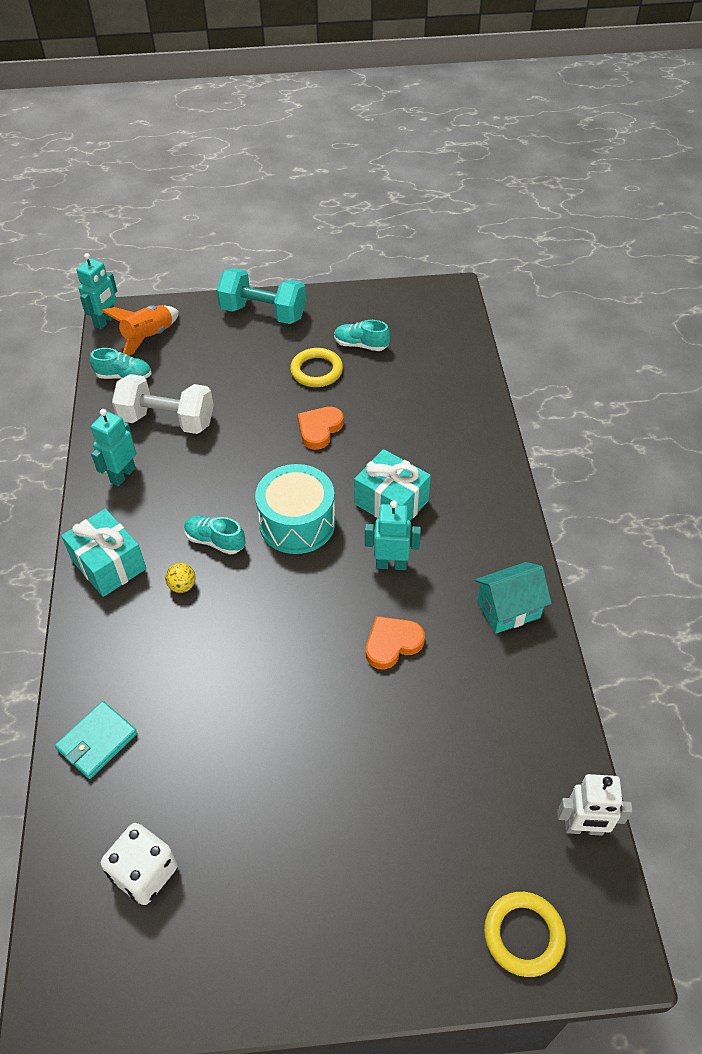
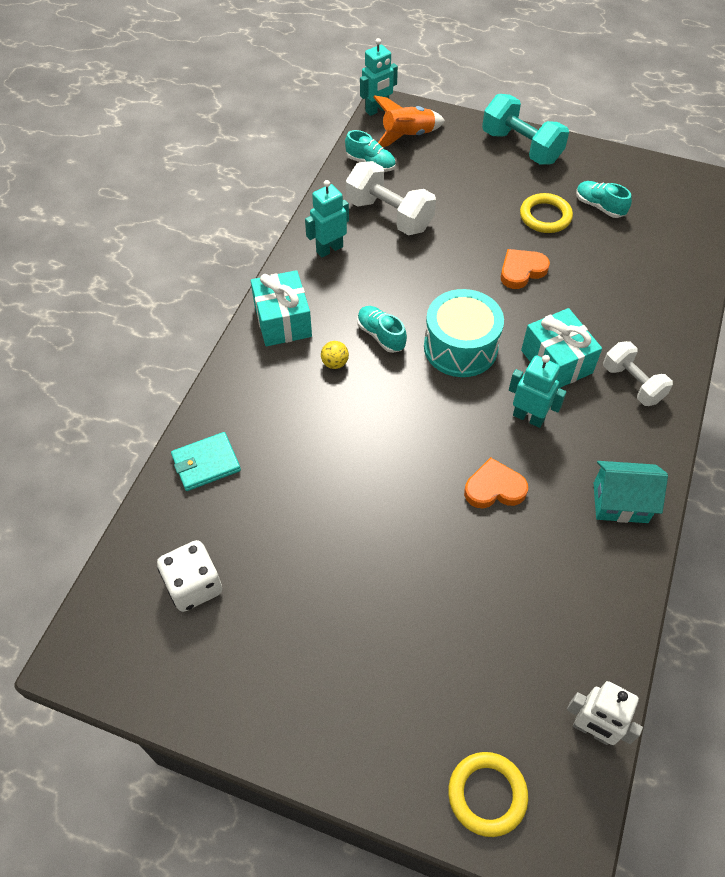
camera: 25 degrees right, 5 degrees up
none -> white dumbbell [603,341,673,406]

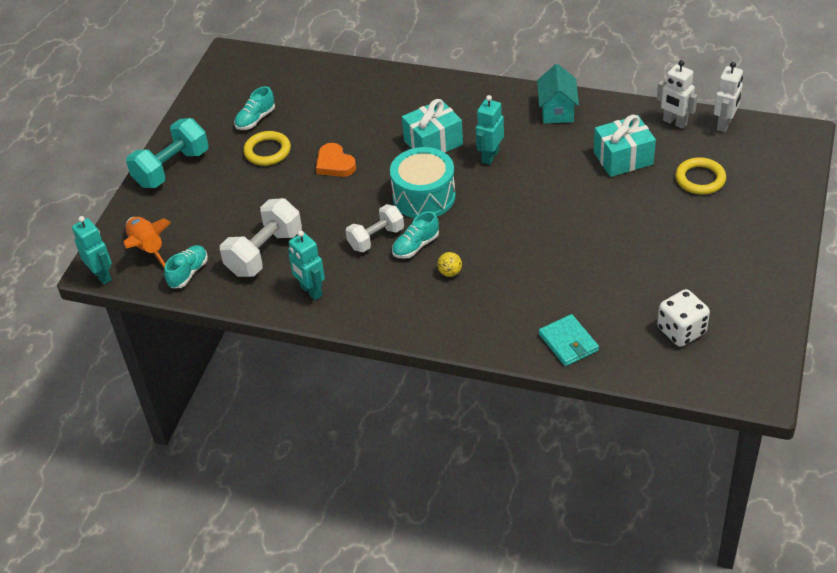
camera: 90 degrees left, 10 degrees down
turquoise gift [251,270,312,346] -> turquoise gift moved to [594,115,656,177]
yellow ring [448,752,528,837] -> yellow ring moved to [675,157,726,195]
orange heart [464,457,528,508] -> none
white dumbbell [603,341,673,406] -> white dumbbell moved to [346,204,404,252]
none -> white robot [657,60,698,129]

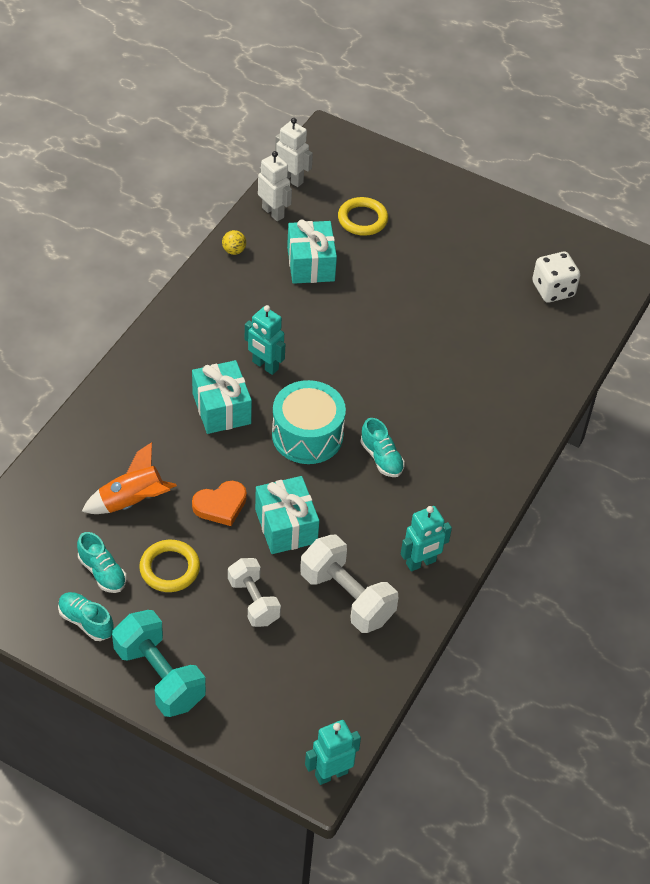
camera: 85 degrees left, 5 degrees up
orange rocket [123,217,171,268] -> orange rocket moved to [82,442,177,514]
turquoise shoe [164,245,208,288] -> turquoise shoe moved to [58,592,114,641]
white dumbbell [346,204,404,252] -> white dumbbell moved to [228,558,281,627]
yellow ball [437,252,462,277] -> yellow ball moved to [222,230,246,255]
turquoise house [537,64,579,123] -> none
turquoise wallet [539,314,599,366] -> none
white robot [657,60,698,129] -> white robot turned 90 degrees counterclockwise [258,151,292,221]
none -> turquoise gift [255,476,319,554]

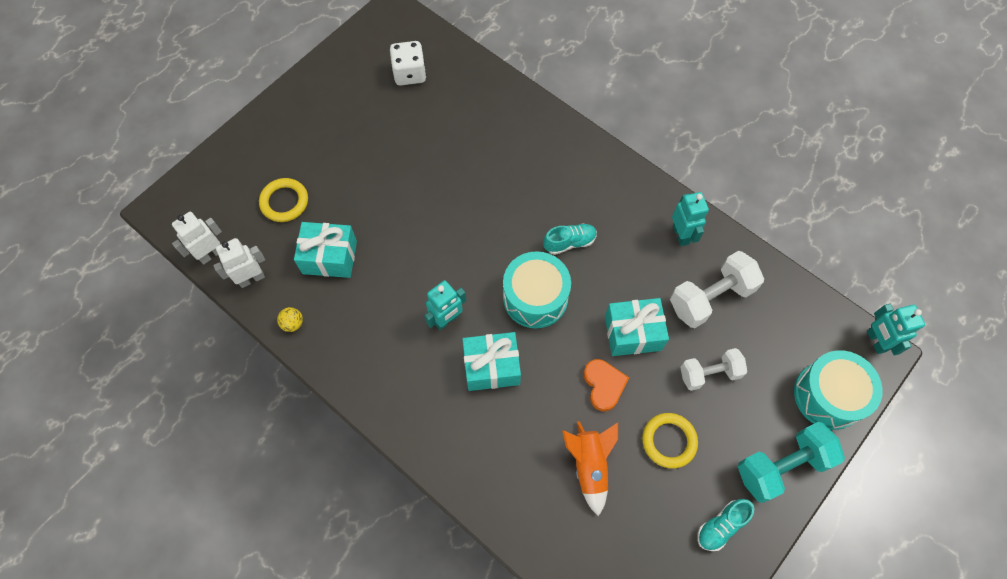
camera: 75 degrees left, 15 degrees up
turquoise shoe [77,532,126,593] -> none
none -> turquoise drum [794,350,883,430]

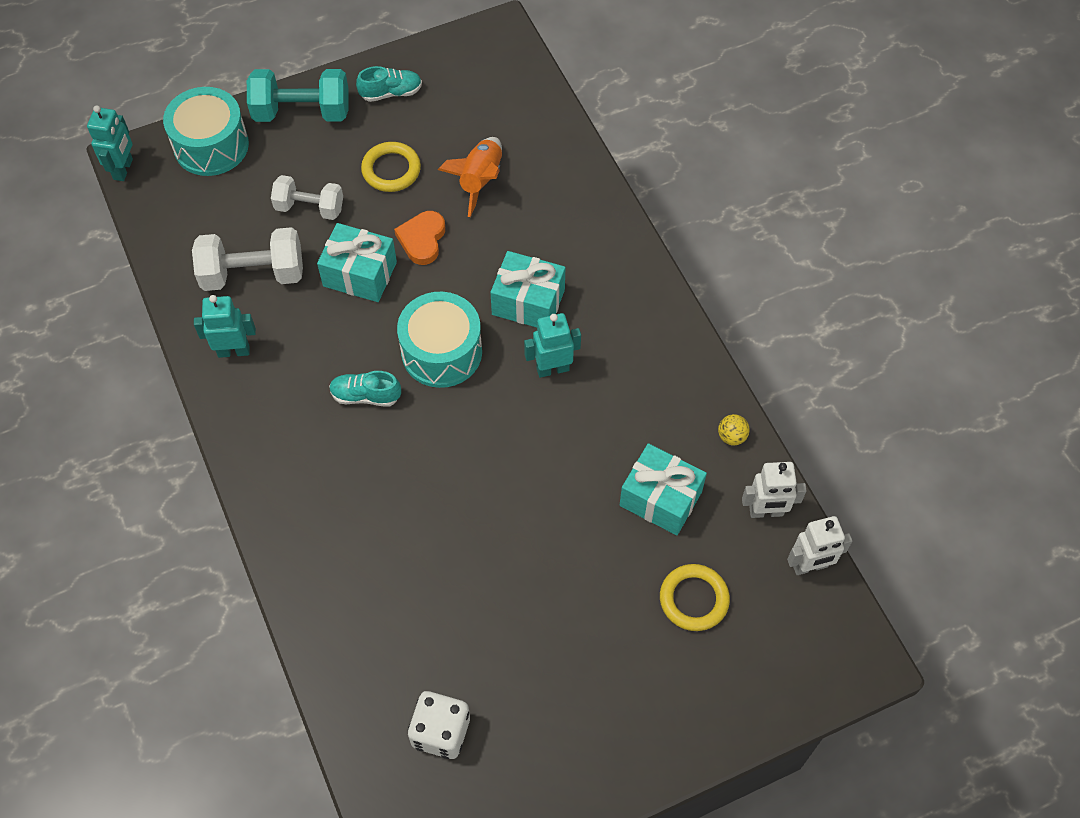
camera: 155 degrees left, 5 degrees down
turquoise robot [672,192,709,246] -> turquoise robot turned 75 degrees clockwise [194,295,256,358]

